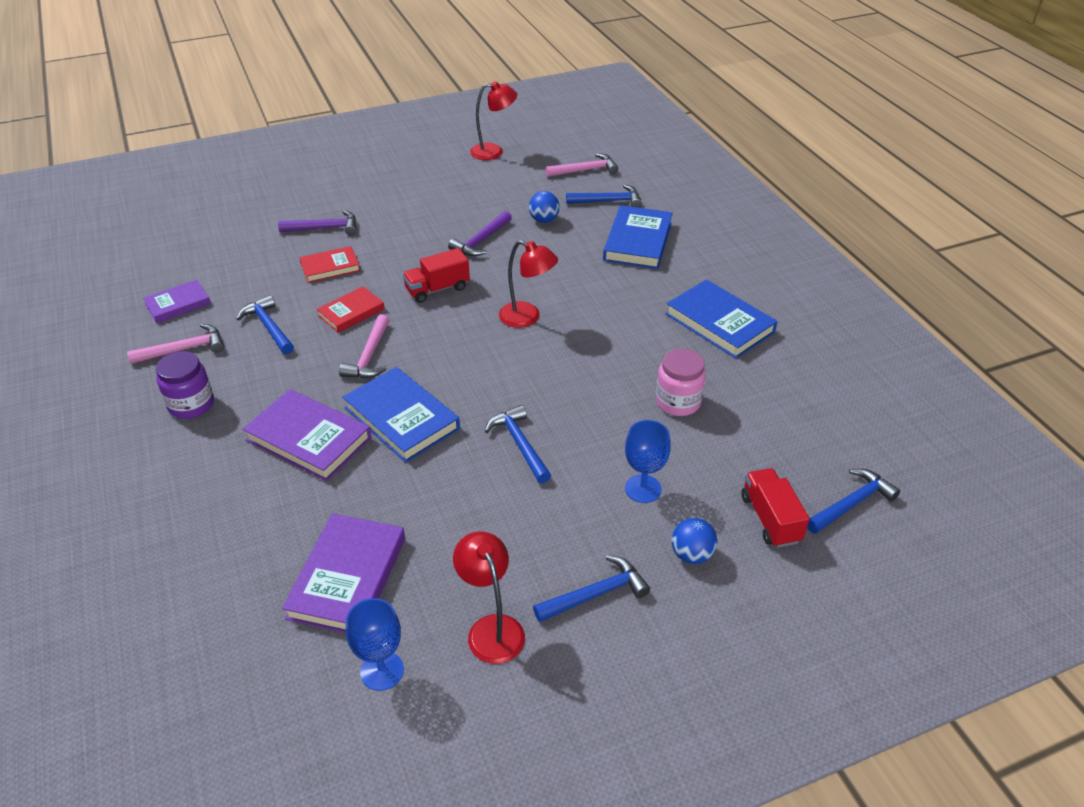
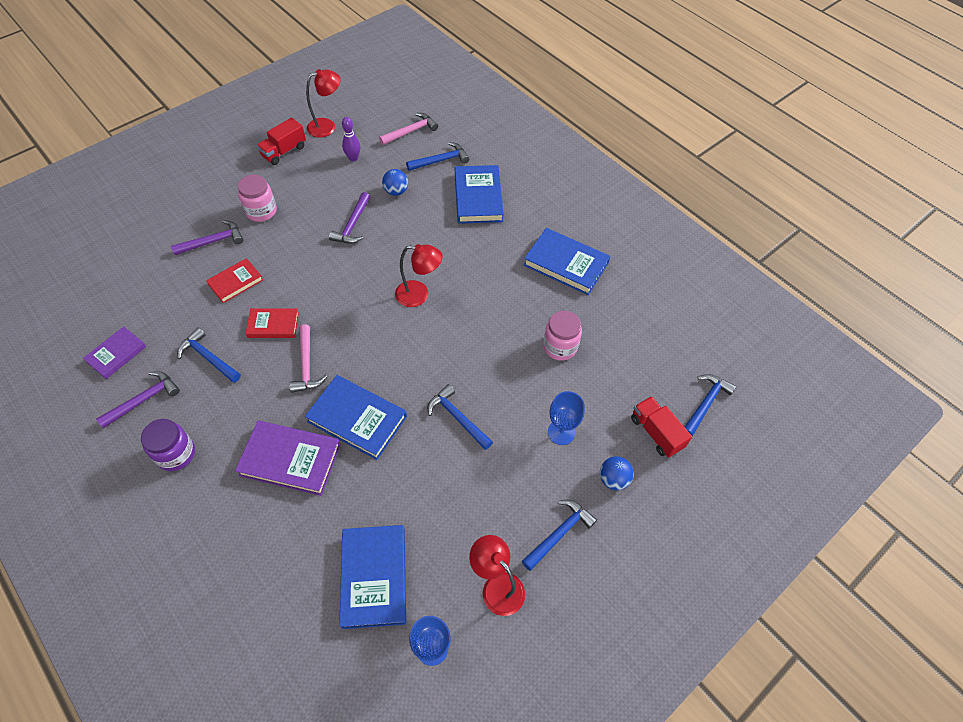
camera: 20 degrees left, 15 degrees up
pink hammer [127,324,224,364] -> purple hammer [96,371,180,428]
purple book [282,513,405,633] -> blue book [339,525,406,629]
red book [317,286,385,333] -> red book turned 60 degrees clockwise [245,308,299,338]
red truck [402,248,470,303] -> red truck moved to [256,117,306,165]
none -> pink jar [238,175,277,222]
none -> purple bowling pin [342,117,360,162]

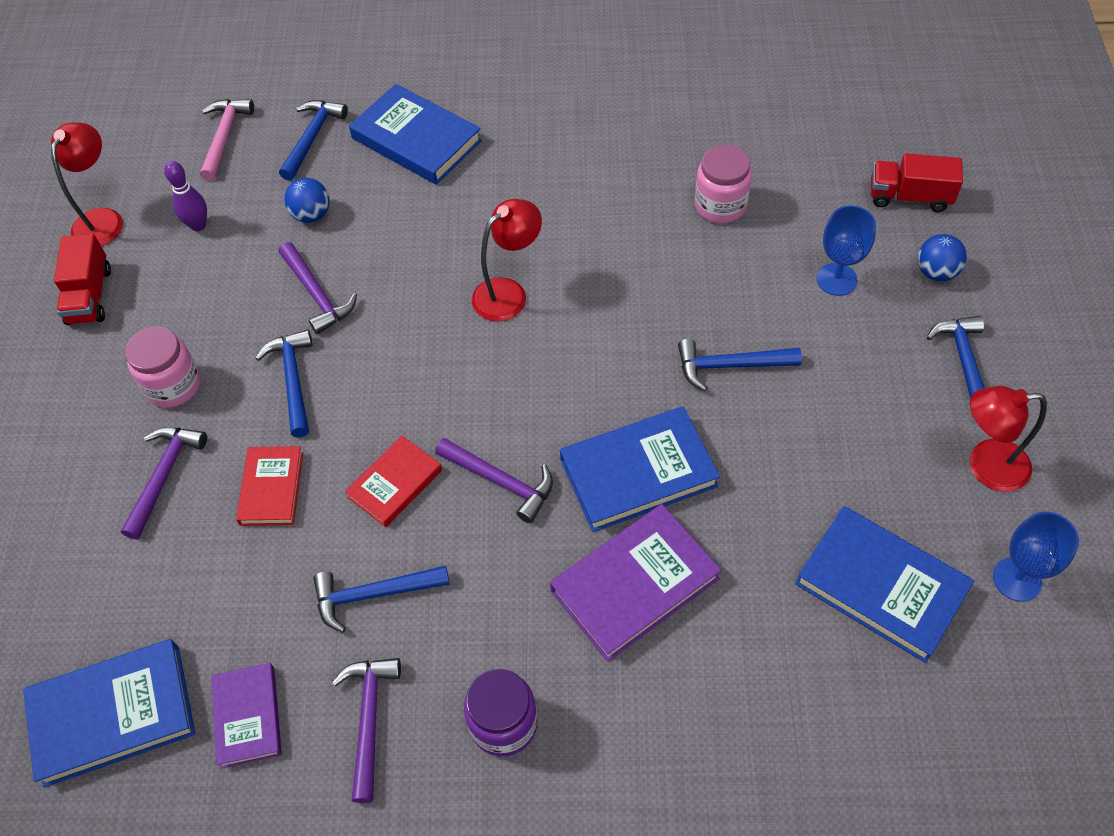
camera: 45 degrees left, 0 degrees up
pink hammer [289,324,327,393] -> purple hammer [435,438,553,523]
blue book [524,228,610,295] -> blue book moved to [23,639,195,787]
blue hammer [685,374,736,436] -> blue hammer moved to [256,329,313,437]

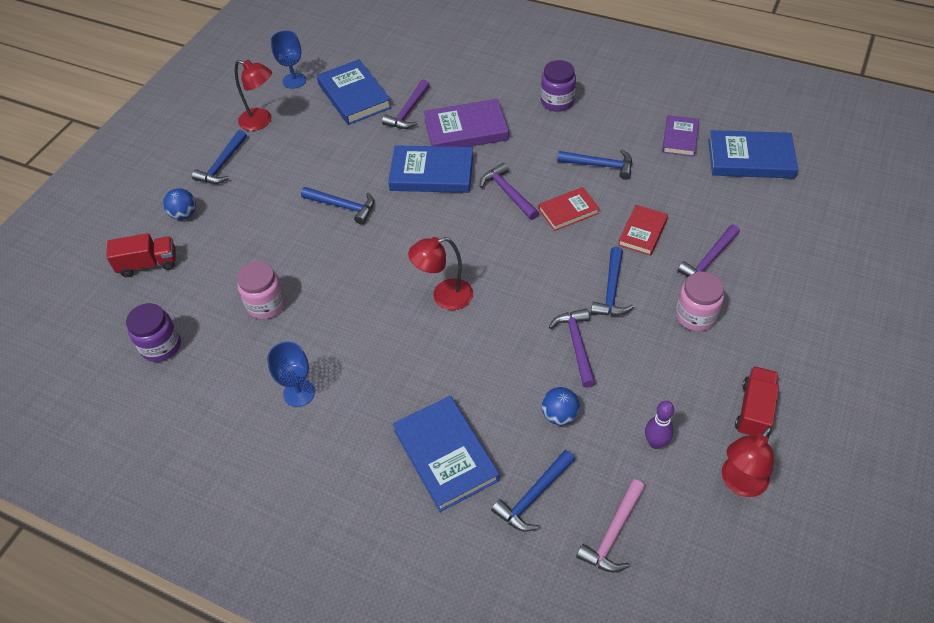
camera: 155 degrees left, 5 degrees down
purple hammer [332,658,401,803] -> purple hammer moved to [382,79,430,129]
blue goblet [817,206,876,296] -> blue goblet moved to [267,342,315,407]
red truck [871,153,963,212] -> red truck turned 45 degrees counterclockwise [106,233,176,277]
none -> purple jar [126,303,181,362]

